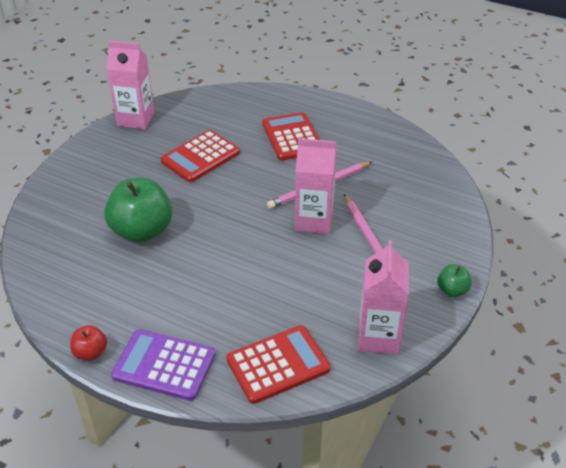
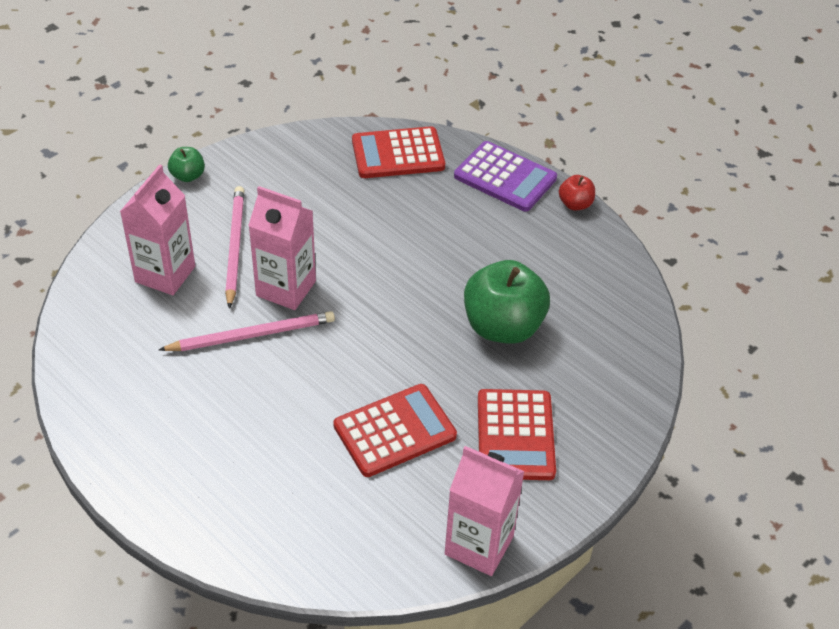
camera: 165 degrees left, 5 degrees up
red calculator [262,112,320,161] -> red calculator moved to [478,389,556,480]
pink carton [358,240,409,354] -> pink carton moved to [120,164,195,295]

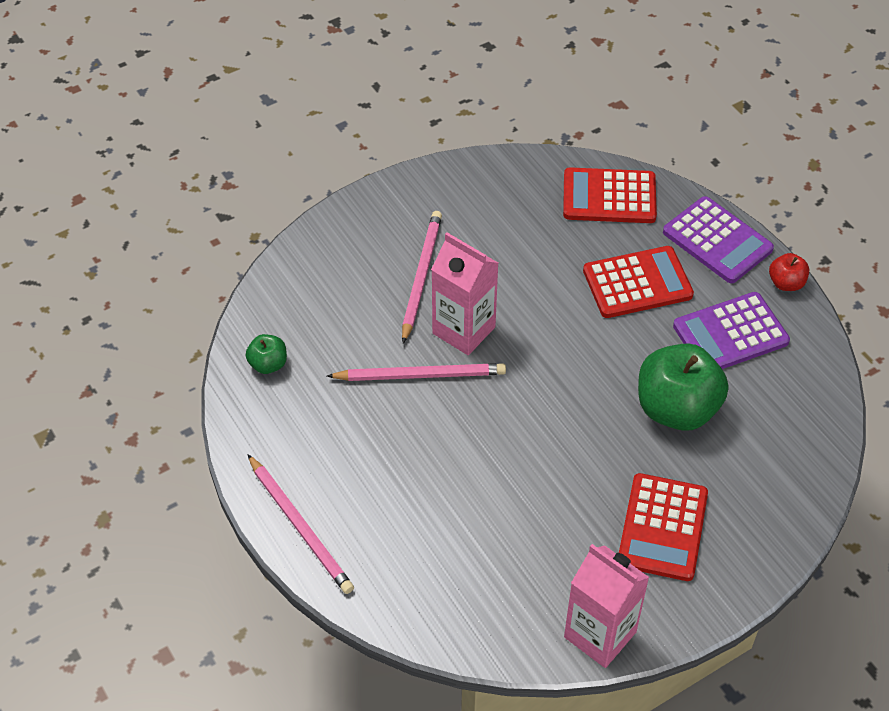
camera: 15 degrees right, 5 degrees up
pink carton [120,164,195,295] -> none
green apple [168,147,205,182] -> green apple moved to [246,334,287,374]
red calculator [333,384,457,477] -> red calculator moved to [583,246,694,318]
none -> pink pencil [247,454,354,594]
none -> purple calculator [673,292,790,369]

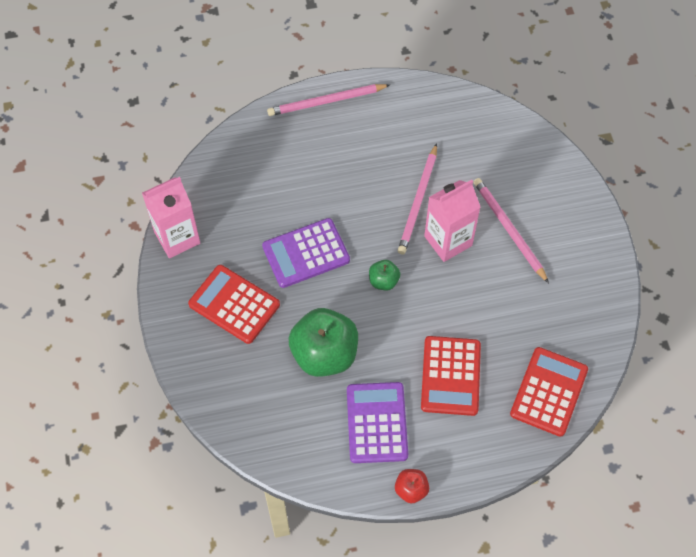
camera: 110 degrees right, 10 degrees up
green apple [246,334,287,374] -> green apple moved to [369,260,400,291]
pink pencil [402,211,442,344] -> pink pencil turned 150 degrees counterclockwise [474,178,549,283]
purple calculator [663,196,774,283] -> purple calculator moved to [262,218,350,288]

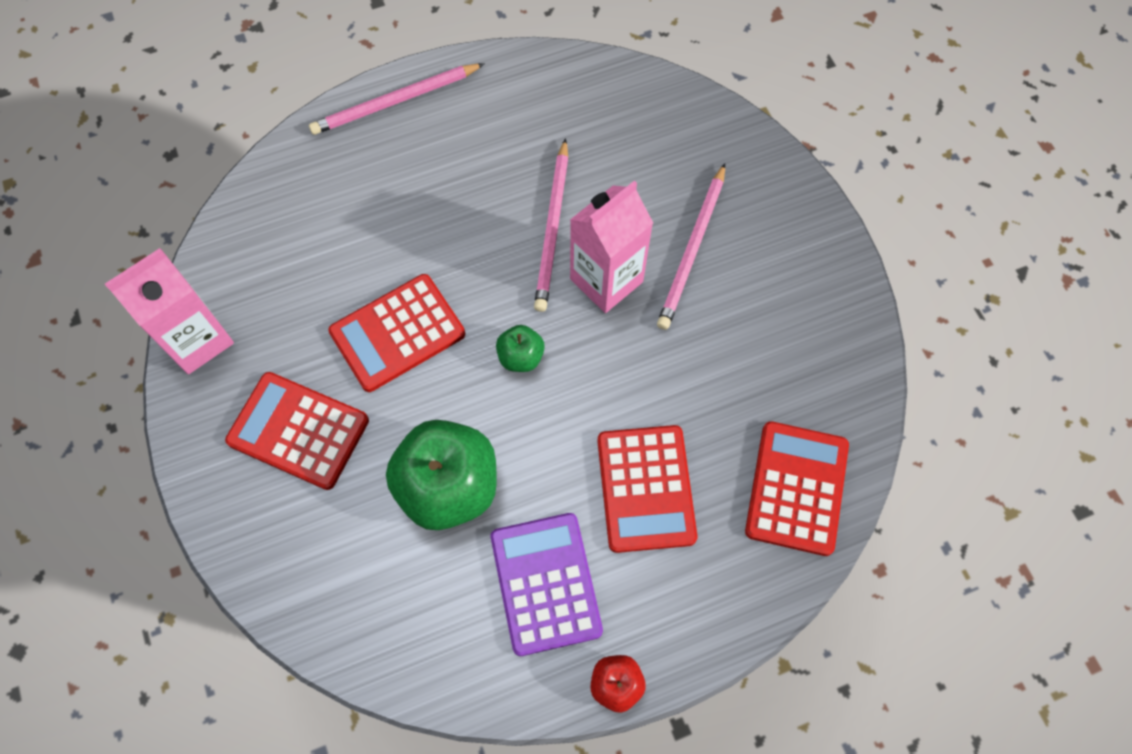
camera: 10 degrees left, 5 degrees up
purple calculator [262,218,350,288] -> red calculator [328,274,465,392]
pink pencil [474,178,549,283] -> pink pencil turned 120 degrees counterclockwise [657,163,725,330]

